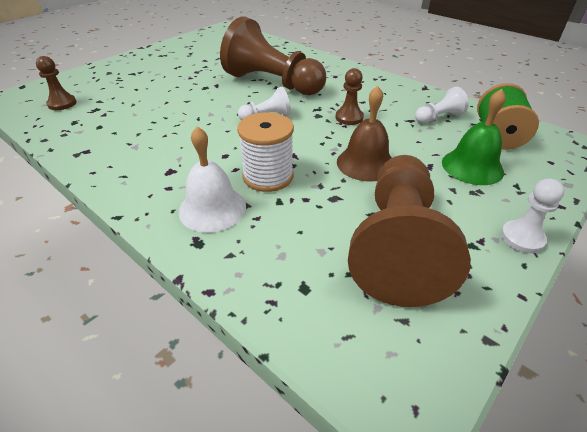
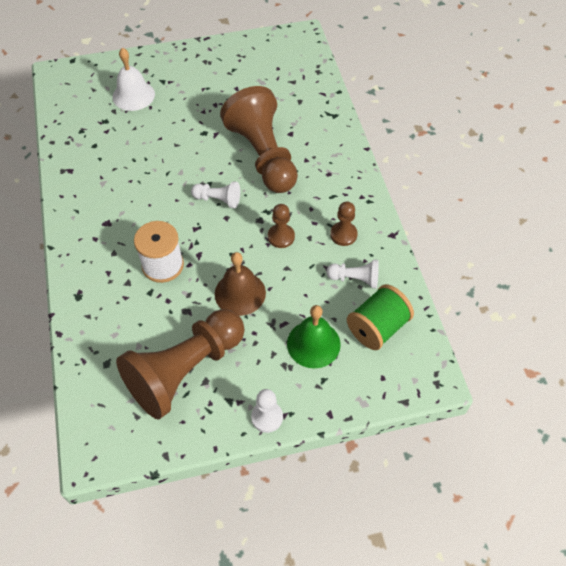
camera: 35 degrees right, 15 degrees up
brown pawn [36,56,77,110] -> brown pawn moved to [330,202,358,246]
white bell [178,126,246,233] -> white bell moved to [112,48,155,111]

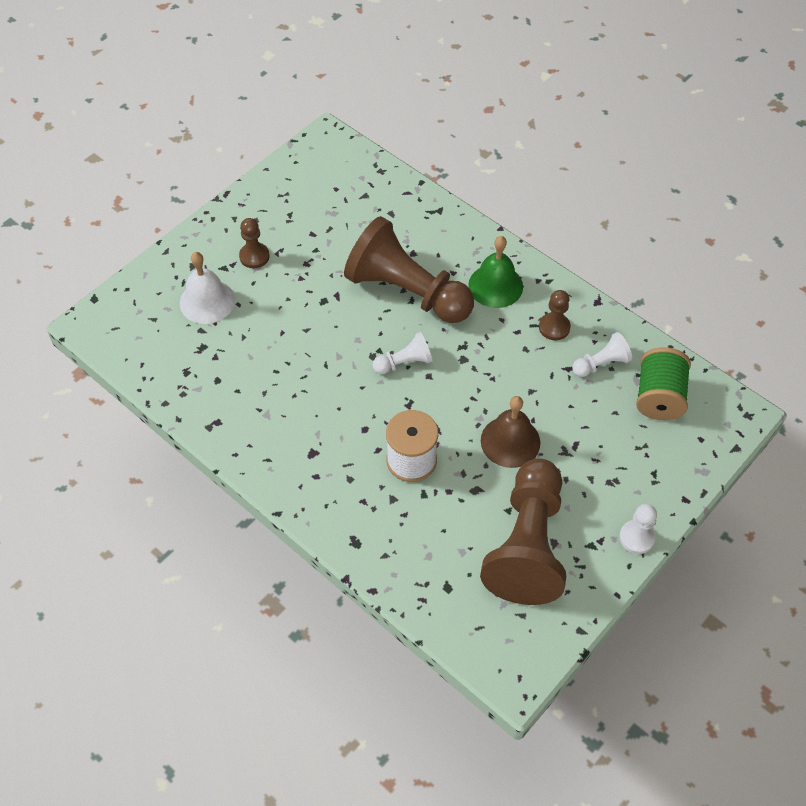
camera: 35 degrees left, 0 degrees up
brown pawn [268,204,295,248] -> brown pawn moved to [239,218,270,268]
green bell [287,305,341,368] -> green bell moved to [468,236,523,308]

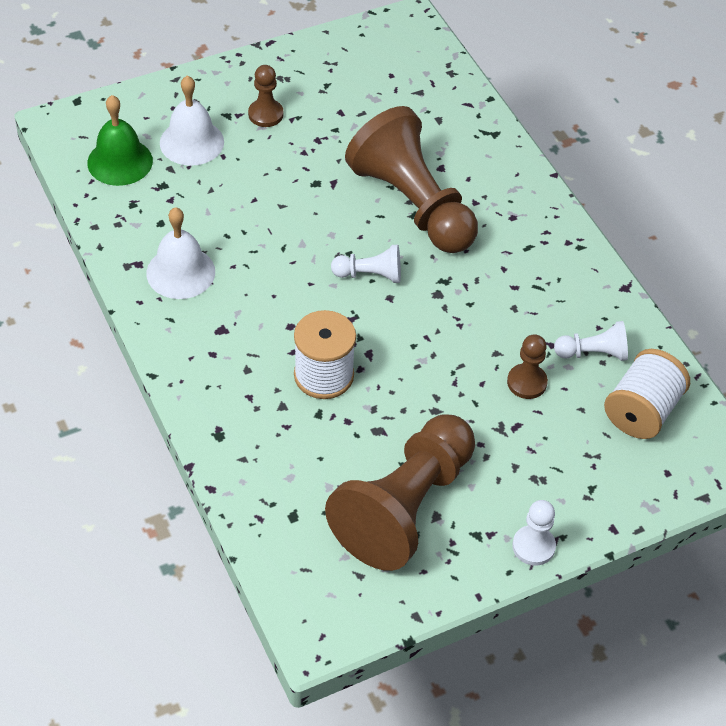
camera: 20 degrees right, 5 degrees down
green bell [468,236,523,308] -> green bell moved to [87,95,153,186]
brown bell [481,396,540,468] -> none
brown pawn [539,290,571,340] -> brown pawn moved to [507,334,548,399]
green spool [636,347,691,420] -> white spool [604,349,690,439]
none -> white bell [146,207,215,299]

